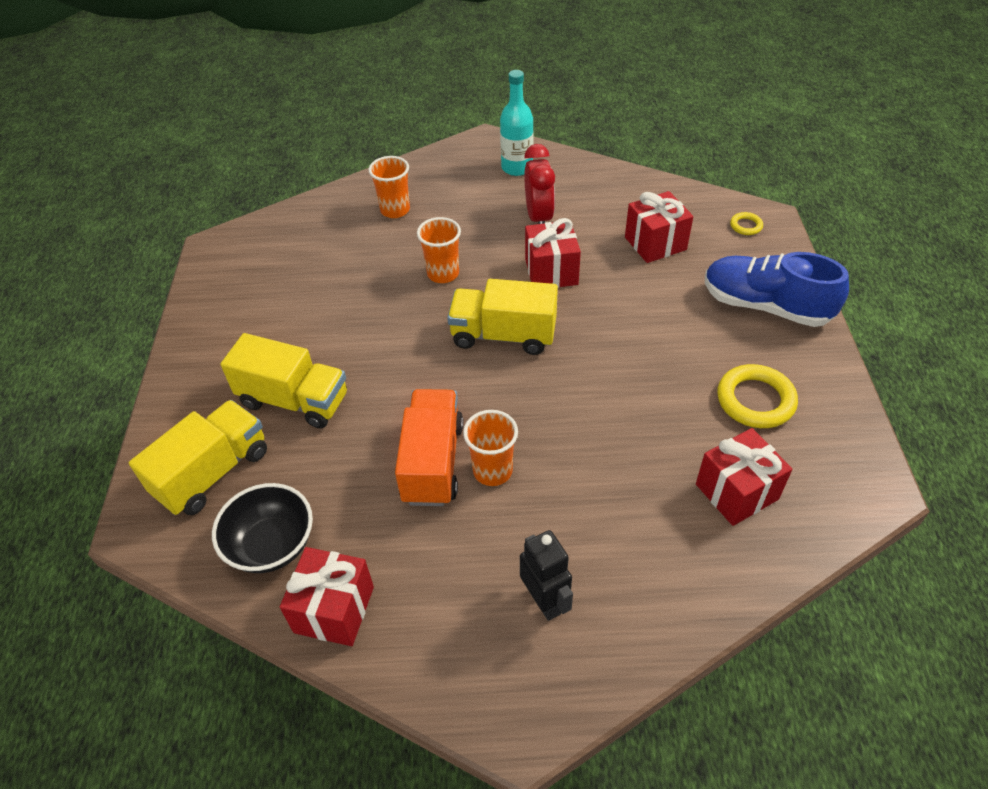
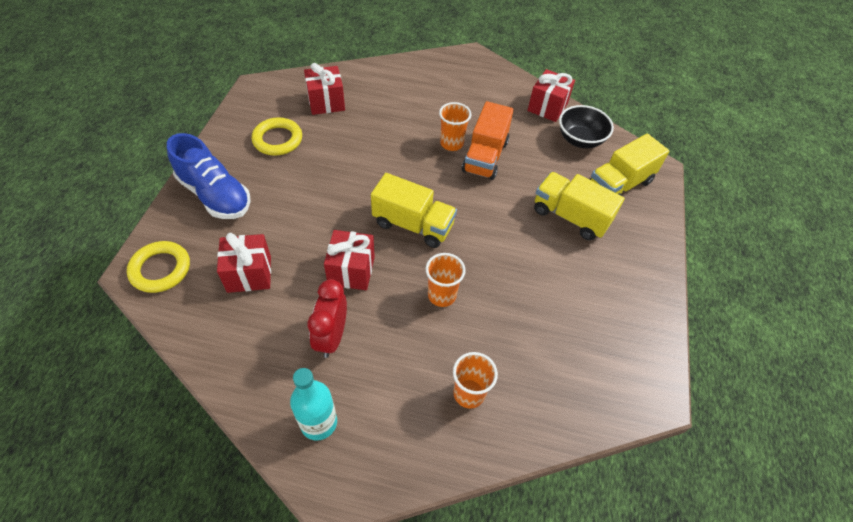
camera: 170 degrees left, 5 degrees up
black robot [520,530,573,621] -> none
yellow ring [730,212,763,235] -> yellow ring [127,241,190,293], size x2.00

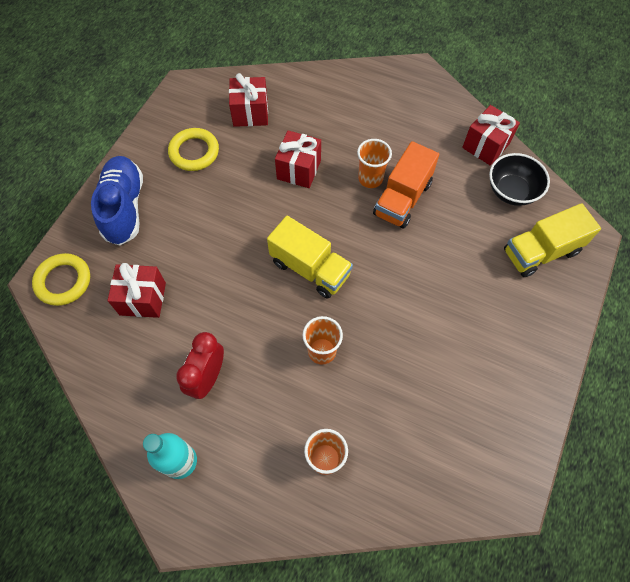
camera: 15 degrees right, 10 degrees up
blue shoe [167,133,251,219] -> blue shoe turned 150 degrees counterclockwise [91,156,143,245]
red gift [324,230,375,290] -> red gift moved to [275,130,321,188]
yellow truck [534,172,625,240] -> none

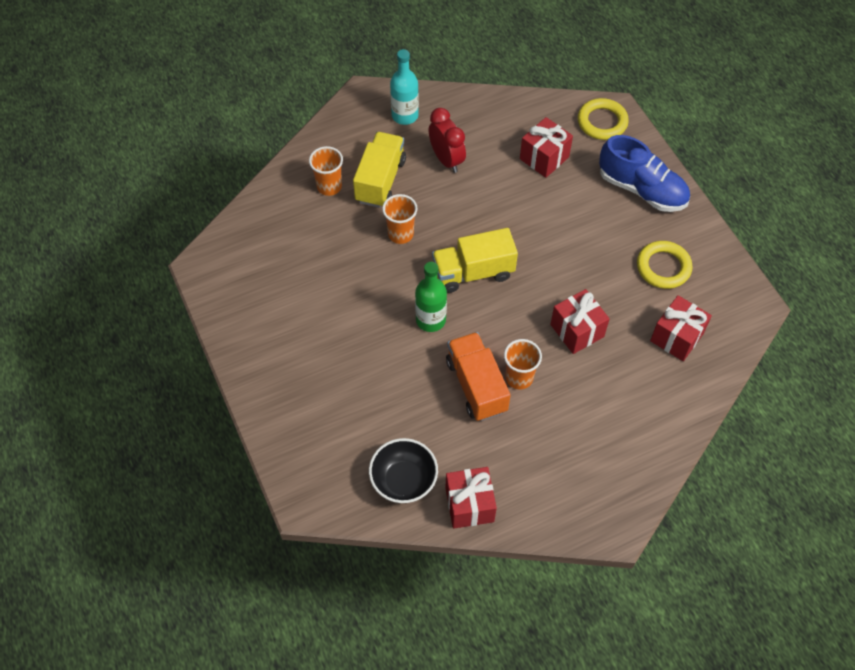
camera: 130 degrees right, 5 degrees down
yellow truck [504,203,601,277] -> yellow truck moved to [353,132,406,208]
none -> green bottle [415,262,447,332]

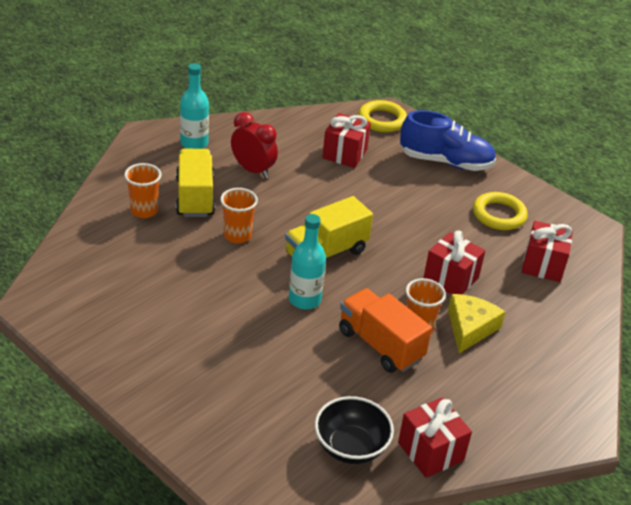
camera: 25 degrees left, 20 degrees down
green bottle [415,262,447,332] -> turquoise bottle [289,214,326,309]
none -> yellow cheese [448,294,505,353]

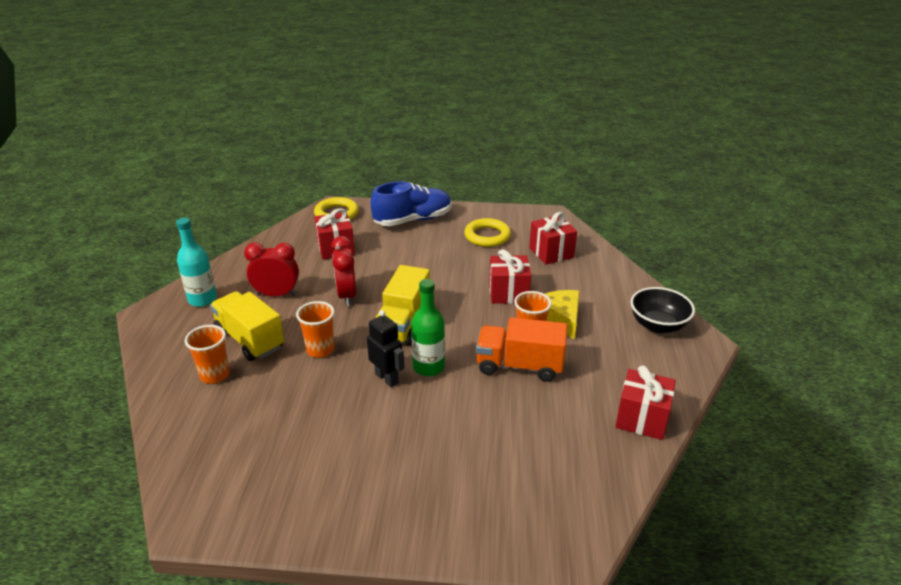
camera: 35 degrees left, 5 degrees down
turquoise bottle [289,214,326,309] -> green bottle [411,279,445,376]
black bowl [315,396,394,464] -> black bowl moved to [630,287,695,333]
none -> red clock [331,236,356,306]
none -> black robot [367,310,405,387]

